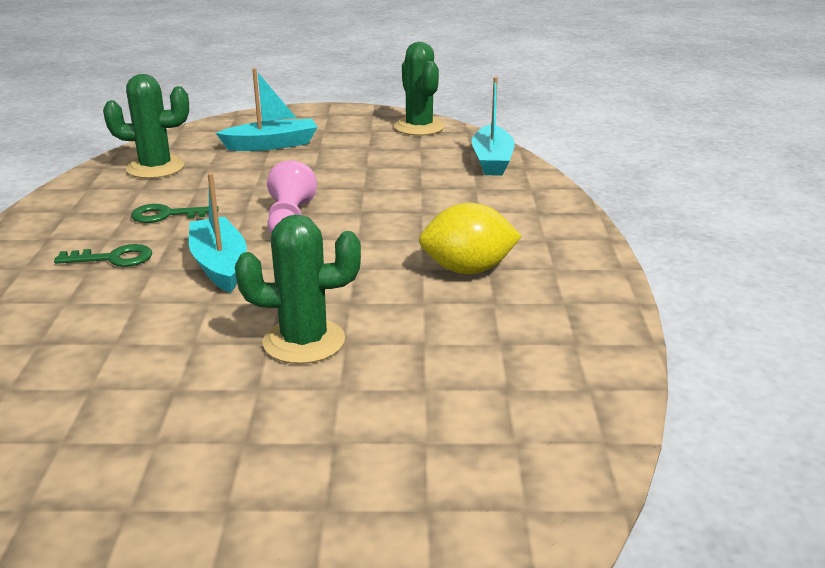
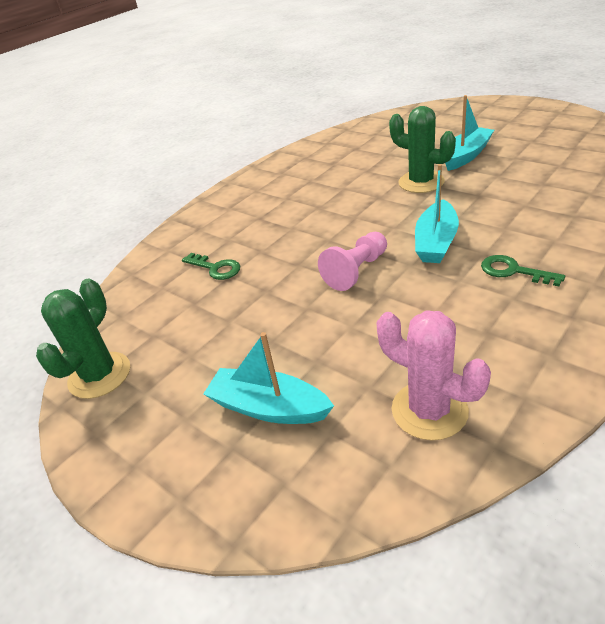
camera: 135 degrees left, 10 degrees up
green cactus [103,74,189,179] -> pink cactus [376,310,491,440]
green key [131,204,219,223] -> green key moved to [182,253,240,280]
yellow lemon [419,203,522,274] -> none
turquoise boat [472,77,515,176] -> turquoise boat moved to [445,95,494,171]

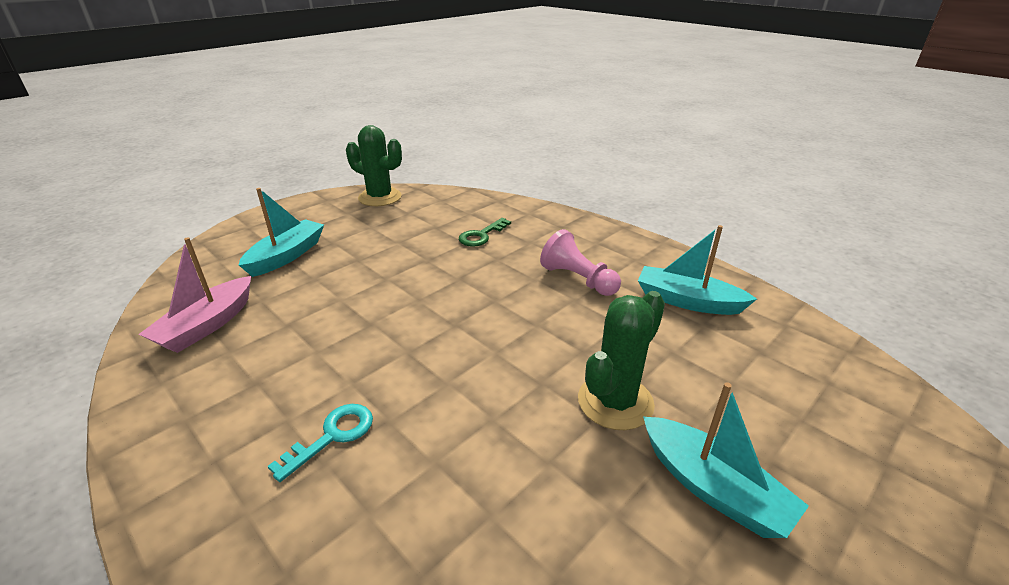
camera: 90 degrees right, 5 degrees down
pink pawn [318,232,387,291] -> pink pawn moved to [540,229,621,296]
pink cactus [376,310,491,440] -> pink boat [138,237,251,353]
turquoise boat [415,164,459,263] -> turquoise boat moved to [638,225,757,315]
green key [481,255,565,286] -> turquoise key [268,404,373,482]

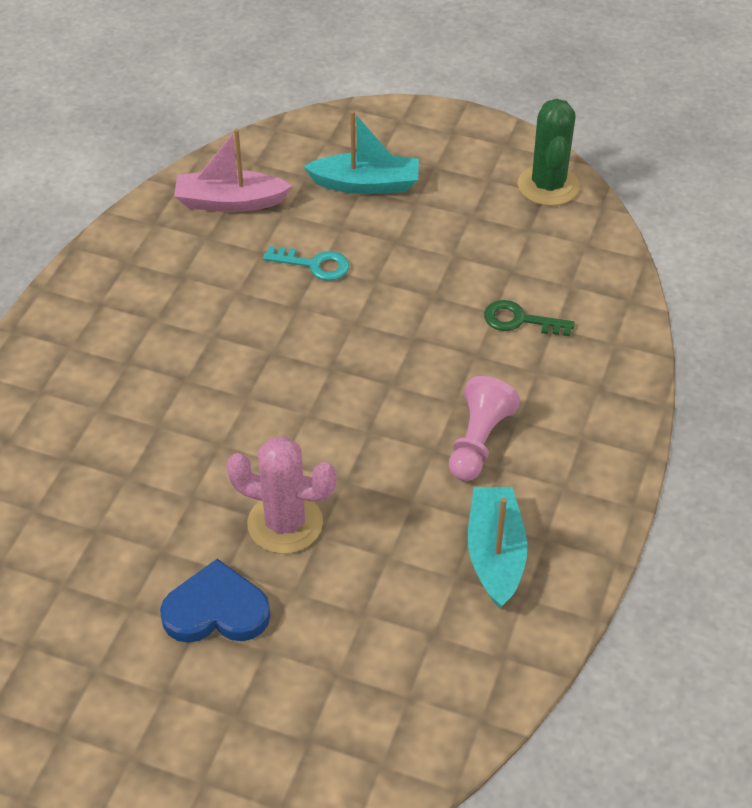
camera: 65 degrees right, 15 degrees up
turquoise key [268,404,373,482] -> turquoise key moved to [263,246,349,281]
green cactus [578,291,665,430] -> pink cactus [226,436,337,554]
turquoise boat [643,382,809,538] -> blue heart [160,559,271,643]

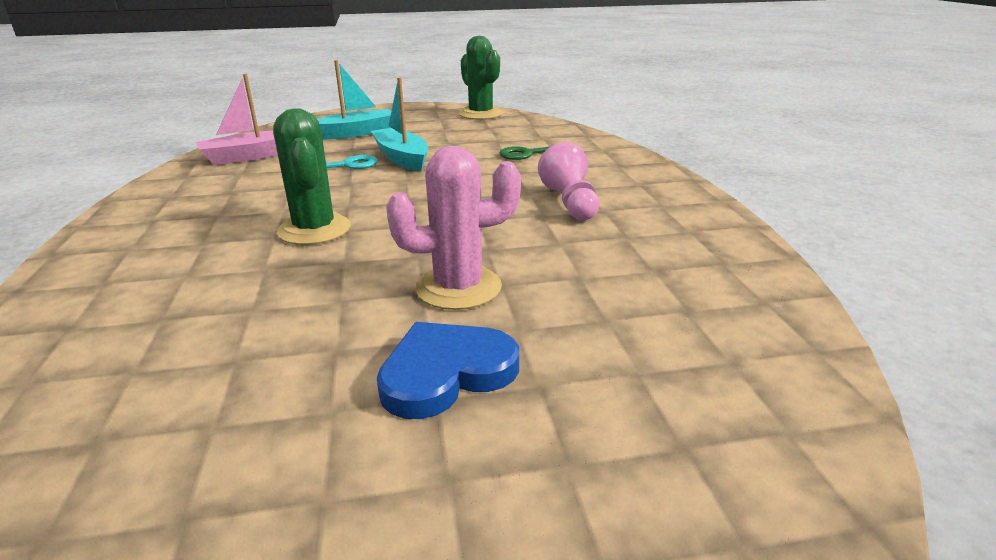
camera: 30 degrees left, 20 degrees down
turquoise boat [468,487,527,608] -> turquoise boat moved to [371,77,428,171]
none -> green cactus [273,109,351,245]

